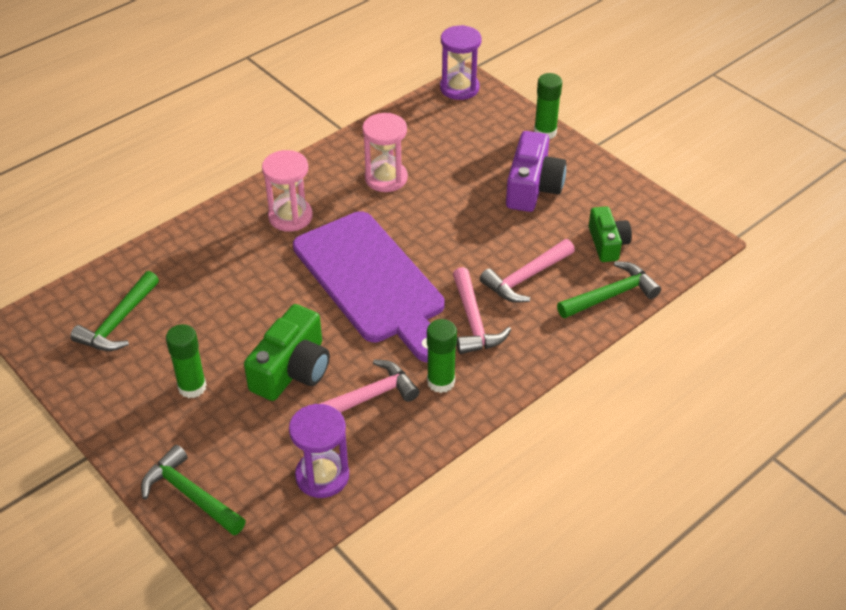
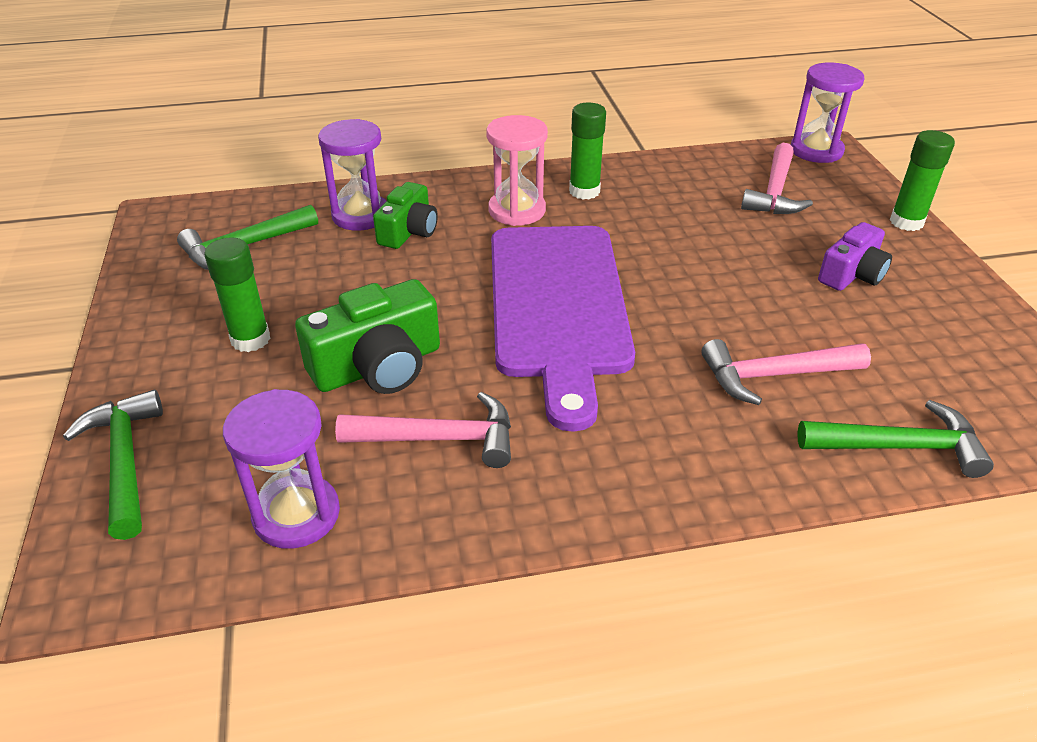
camera: 30 degrees right, 5 degrees down
pink hourglass [362,113,408,192] -> none
green glue stick [427,319,457,393] -> green glue stick moved to [569,102,606,200]
pink hammer [453,267,511,354] -> pink hammer moved to [741,143,813,214]
purple camera [506,131,566,212] -> purple camera [818,222,892,291], size x0.65
green camera [589,206,632,262] -> green camera moved to [373,182,438,249]
none -> purple hourglass [318,119,386,231]

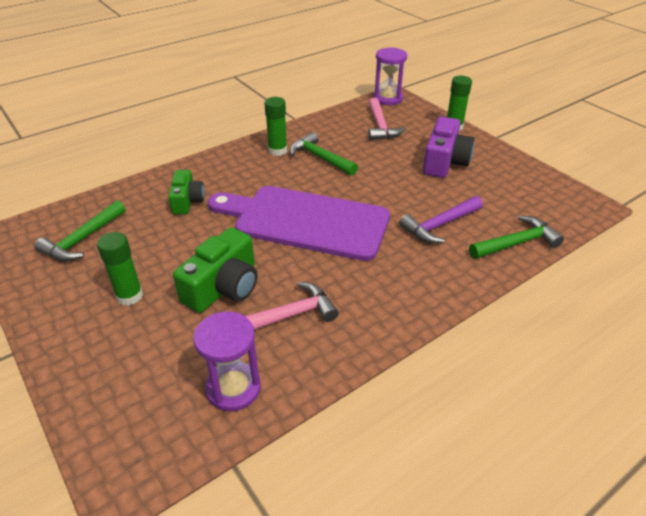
camera: 25 degrees left, 0 degrees up
green hammer [63,390,163,540] -> green hammer moved to [290,132,358,176]
purple hourglass [318,119,386,231] -> none
pink hourglass [486,115,548,226] -> none
purple cutting board [491,226,635,432] -> purple cutting board turned 135 degrees clockwise [208,186,390,261]
pink hammer [702,339,871,405] -> purple hammer [399,196,483,243]
purple camera [818,222,892,291] -> purple camera [423,117,475,178], size x1.54

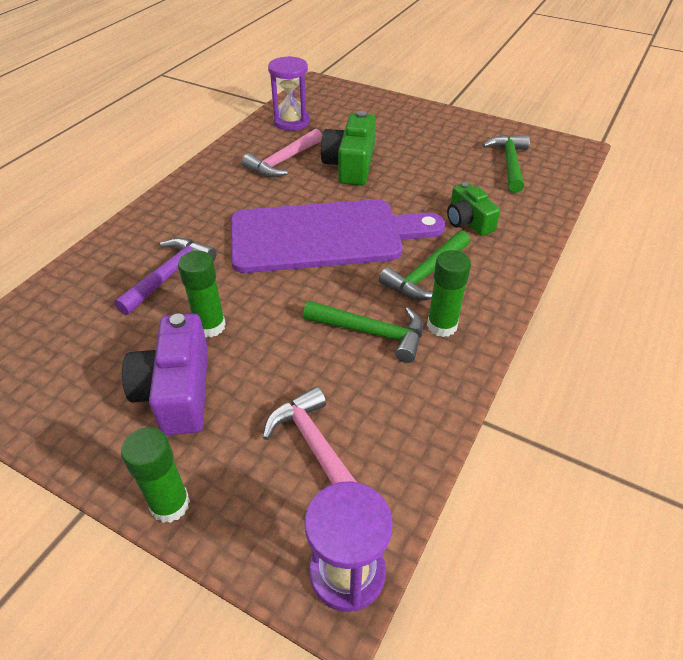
camera: 155 degrees right, 5 degrees up
green glue stick [97,232,143,306] -> green glue stick moved to [178,251,226,337]
green hammer [469,215,564,259] -> green hammer moved to [379,230,470,300]

